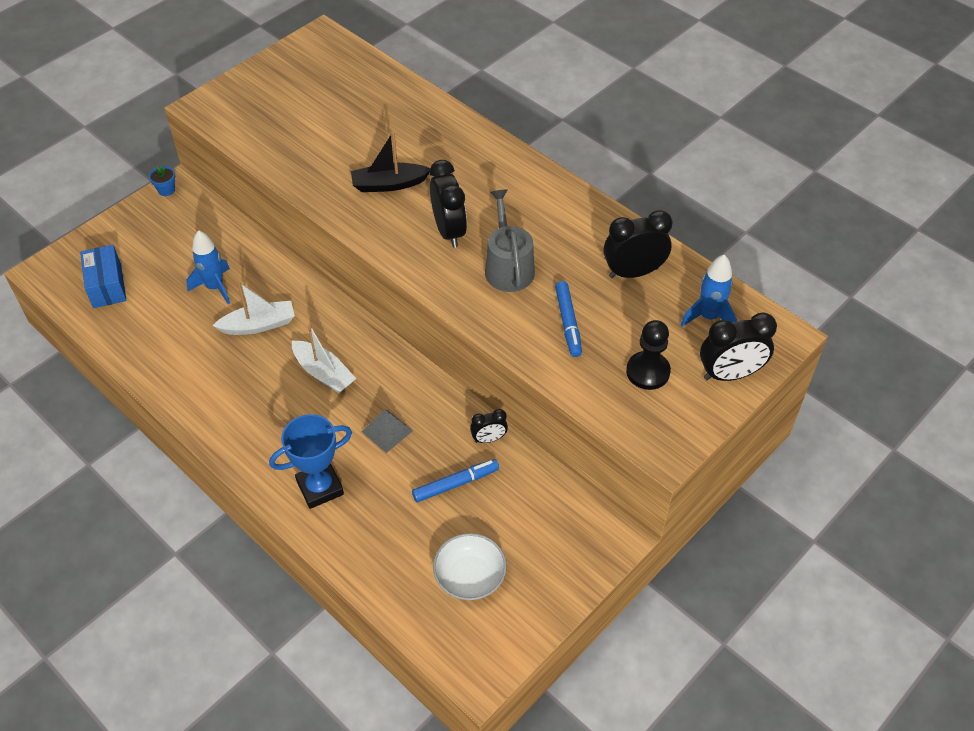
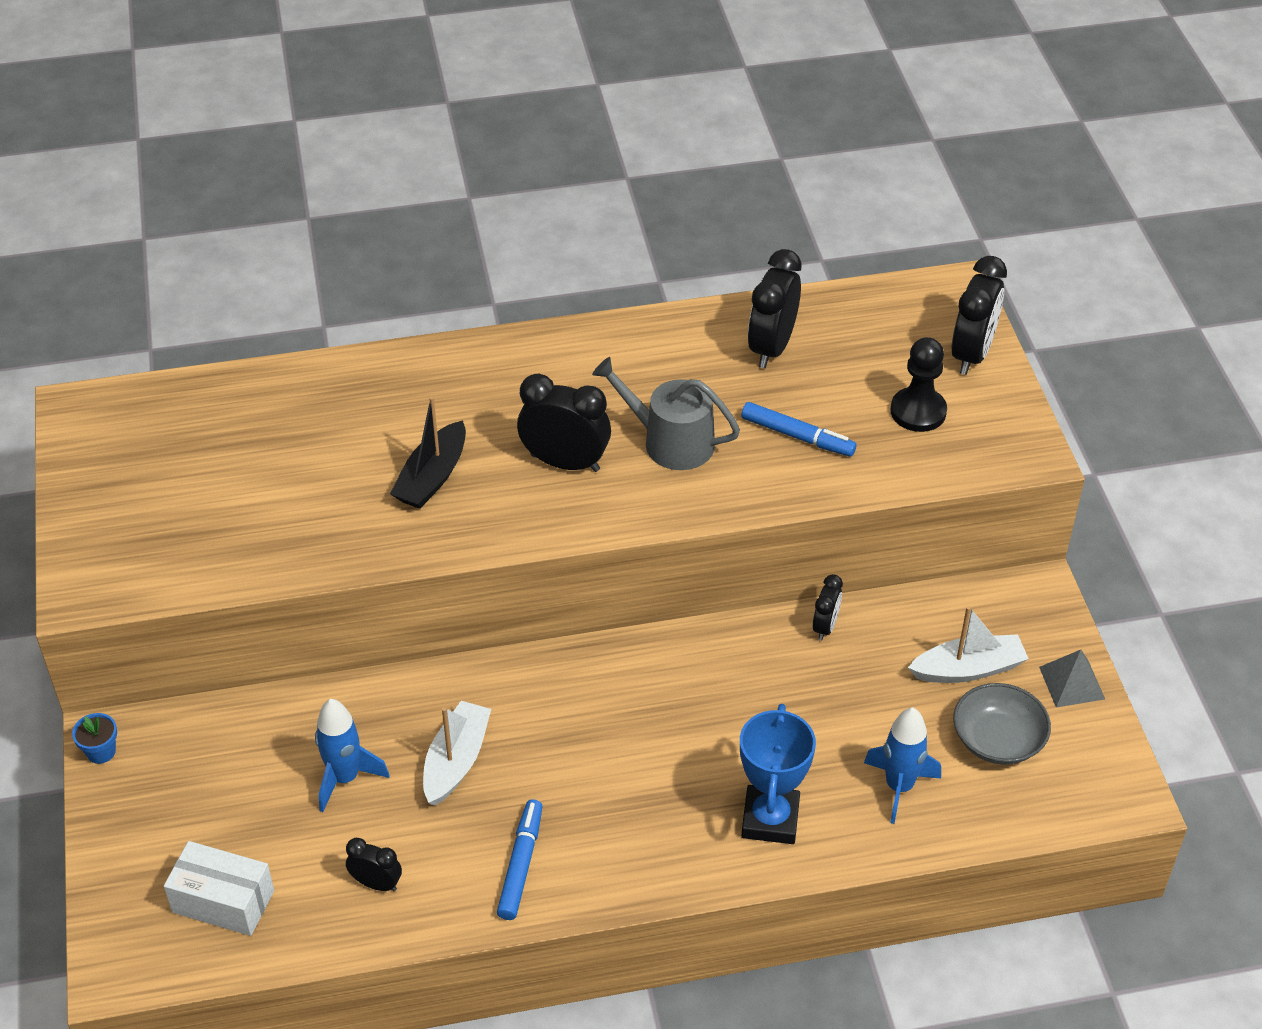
camera: 55 degrees left, 5 degrees down
blue box [80,245,127,308] -> white box [164,841,274,936]
white boat [292,324,356,393] -> white boat moved to [908,606,1029,683]
grey pyramid [362,409,412,453] -> grey pyramid moved to [1039,650,1105,707]
blue marker [412,459,499,502] -> blue marker moved to [497,799,543,920]
white bowl [433,533,507,600] -> grey bowl [953,683,1051,765]
blue rocket [681,255,737,327] -> blue rocket moved to [864,708,941,824]
none -> black clock [346,838,402,891]

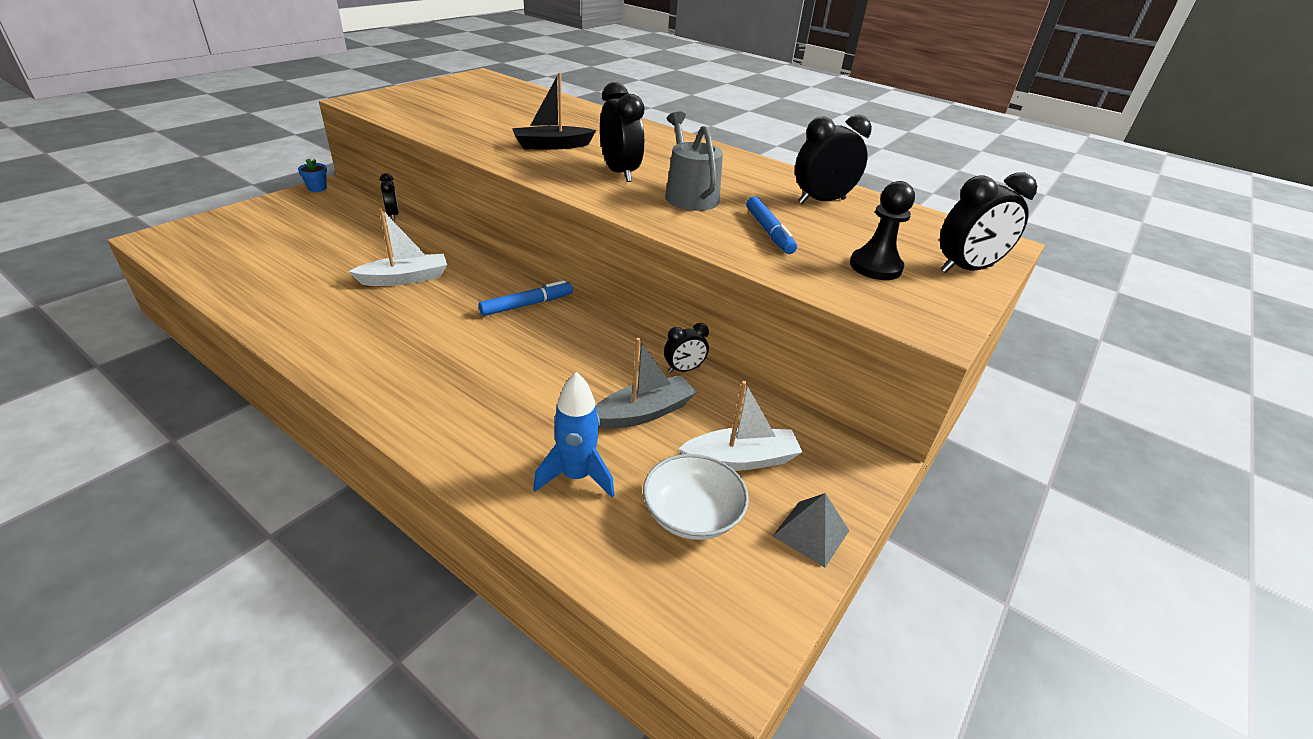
camera: 45 degrees right, 10 degrees down
white box [164,841,274,936] -> none
blue rocket [315,699,389,812] -> none
black clock [346,838,402,891] -> black clock moved to [380,173,399,220]
blue marker [497,799,543,920] -> blue marker moved to [479,280,573,316]
blue trophy [740,704,816,844] -> none
white boat [908,606,1029,683] -> white boat turned 45 degrees counterclockwise [679,381,802,471]
grey bowl [953,683,1051,765] -> white bowl [643,454,749,540]
none -> grey boat [596,338,697,429]

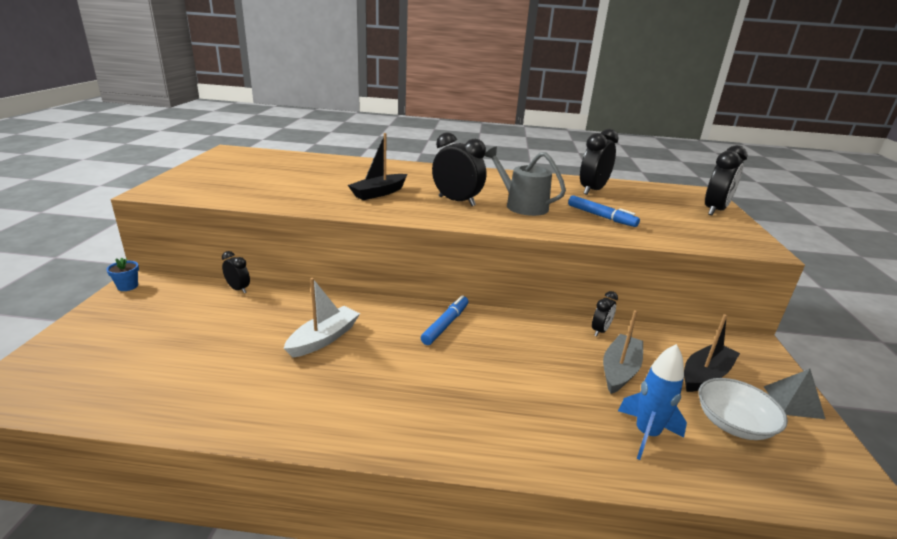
camera: 30 degrees left, 10 degrees down
white boat [679,381,802,471] -> black boat [684,314,740,392]
black pawn [850,181,915,280] -> none

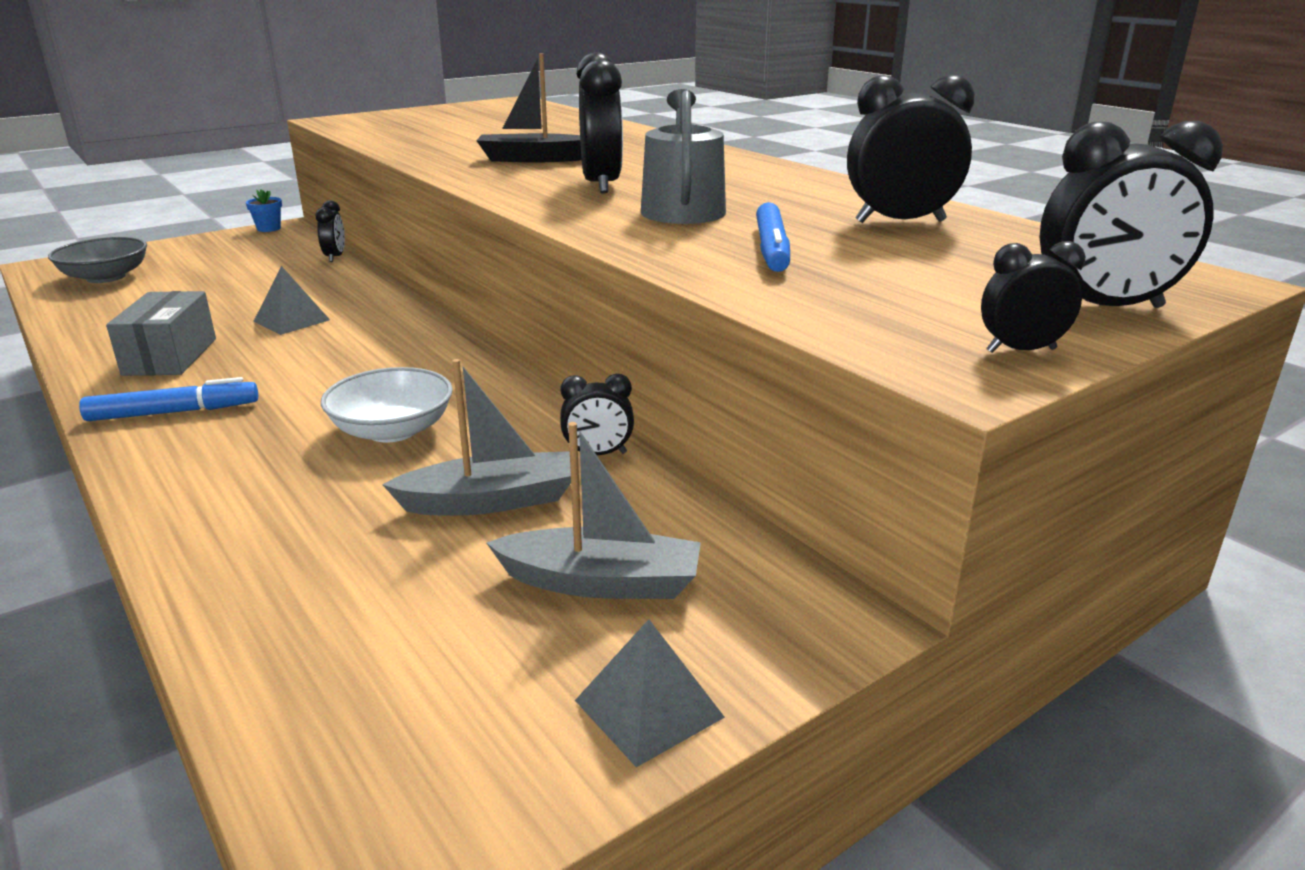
camera: 50 degrees right, 0 degrees up
white boat [283,278,360,358] -> grey pyramid [254,266,330,335]
blue marker [421,295,469,345] -> blue marker moved to [79,377,258,421]
blue rocket [618,344,687,460] -> none
black boat [684,314,740,392] -> grey boat [487,422,701,599]
white bowl [698,378,788,440] -> white bowl moved to [321,367,453,443]
none -> grey bowl [48,237,147,283]
none -> grey box [106,291,216,376]
none -> black clock [981,241,1085,353]

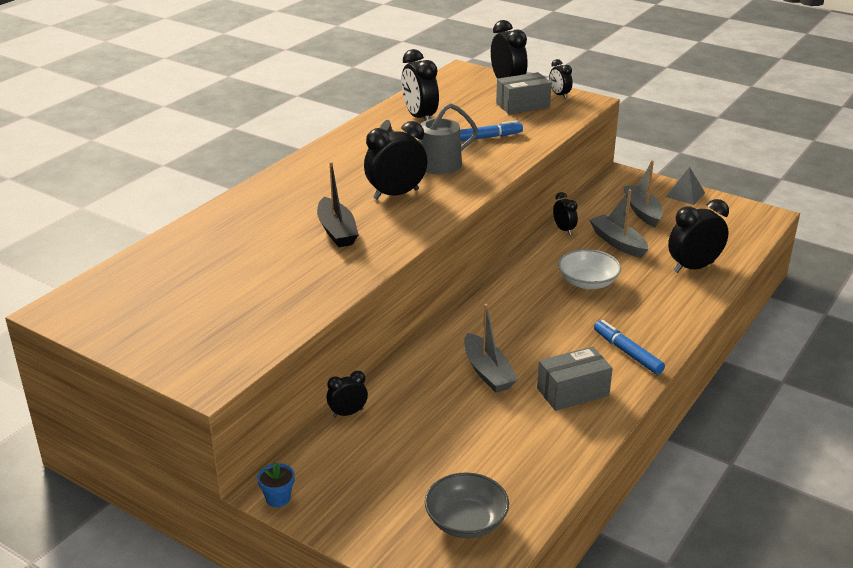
camera: 110 degrees left, 5 degrees up
grey pyramid [254,266,330,335] -> grey boat [464,304,518,393]
none -> grey box [496,72,552,114]
none -> black clock [668,199,729,273]

